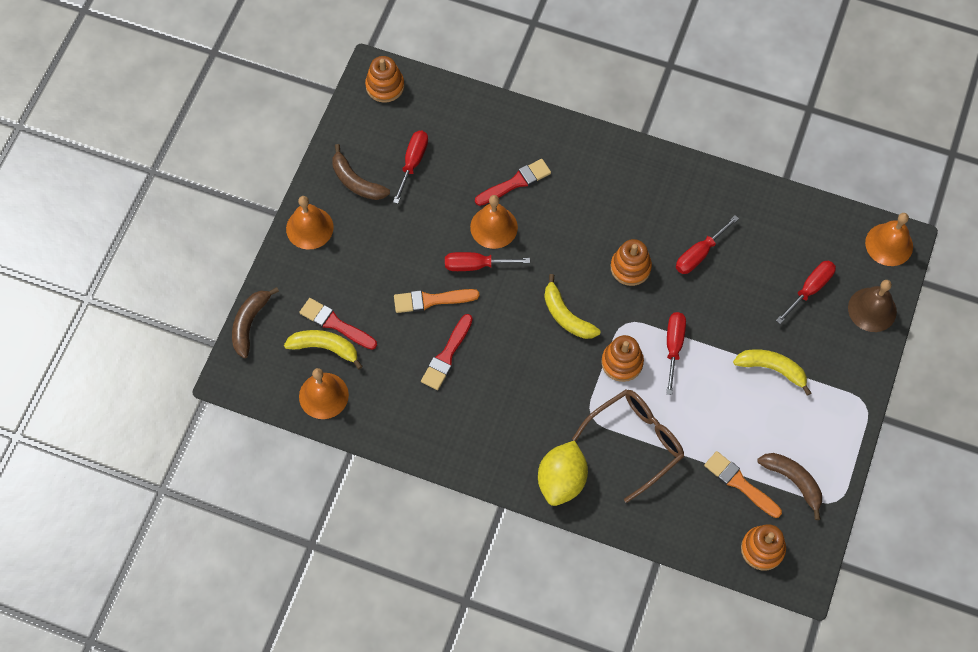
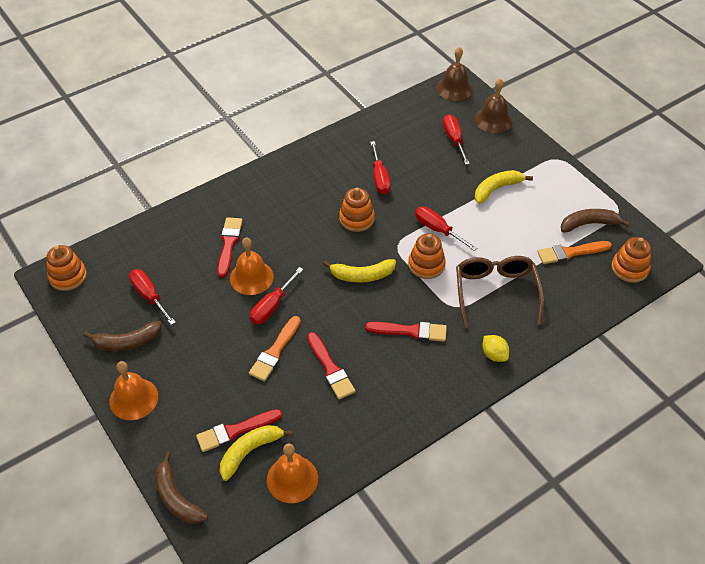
camera: 55 degrees left, 15 degrees down
yellow lemon [538,440,588,506] -> yellow lemon [483,335,509,362], size x0.54
orange bell [865,213,913,266] -> brown bell [436,47,473,101]
none -> red brush [365,322,447,342]

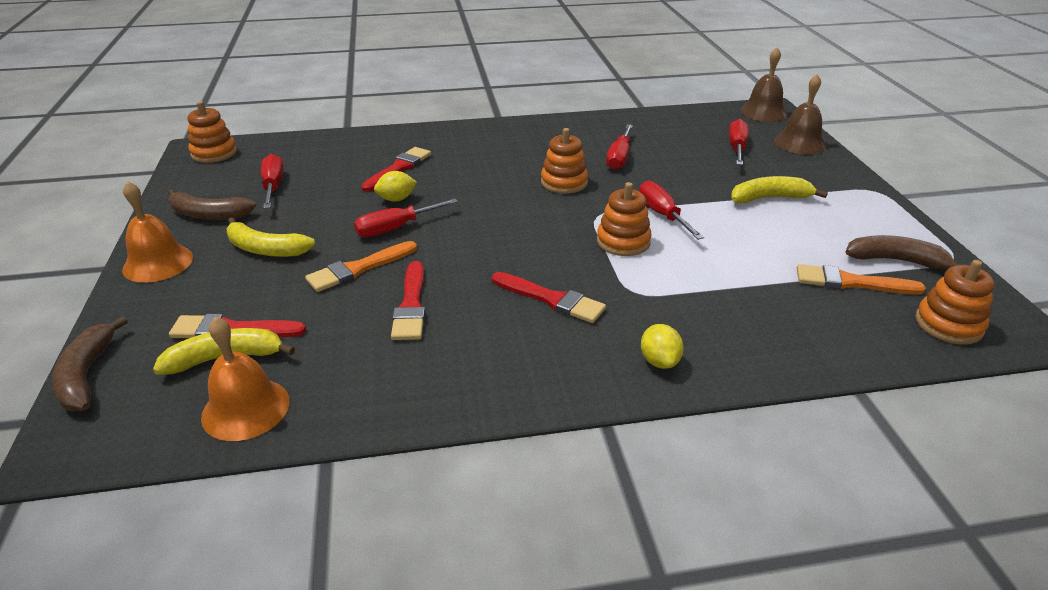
camera: 25 degrees right, 15 degrees down
orange bell [230,237,274,295] -> yellow lemon [374,171,417,201]
yellow banana [323,259,396,283] -> yellow banana moved to [226,217,315,257]
brown glasses [456,256,544,328] -> none

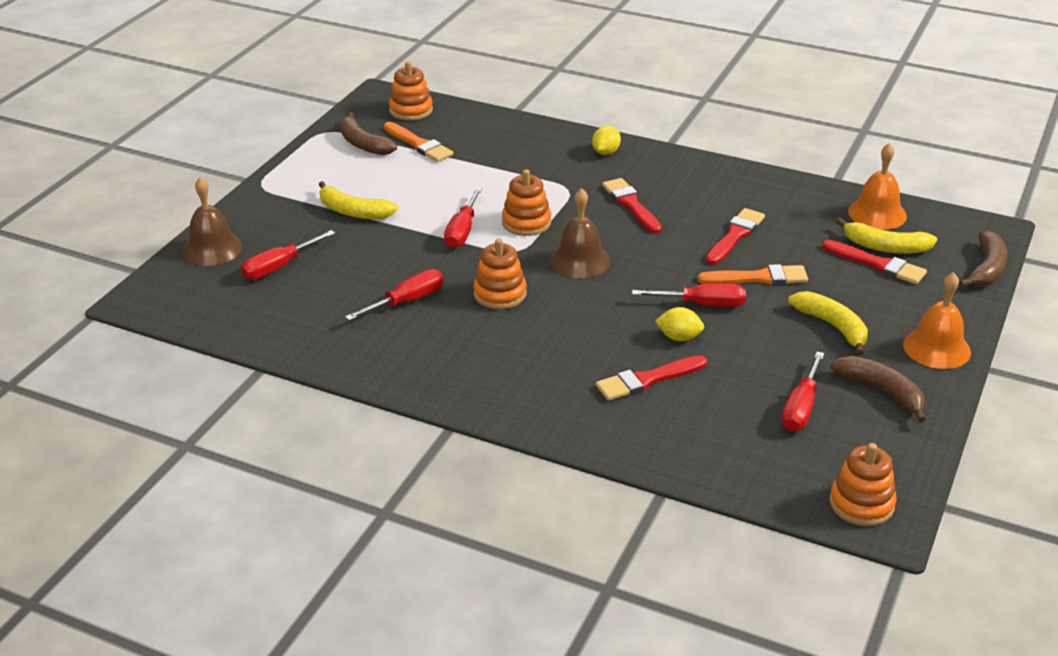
camera: 145 degrees left, 0 degrees up
brown bell [740,47,788,122] -> brown bell moved to [550,188,610,278]

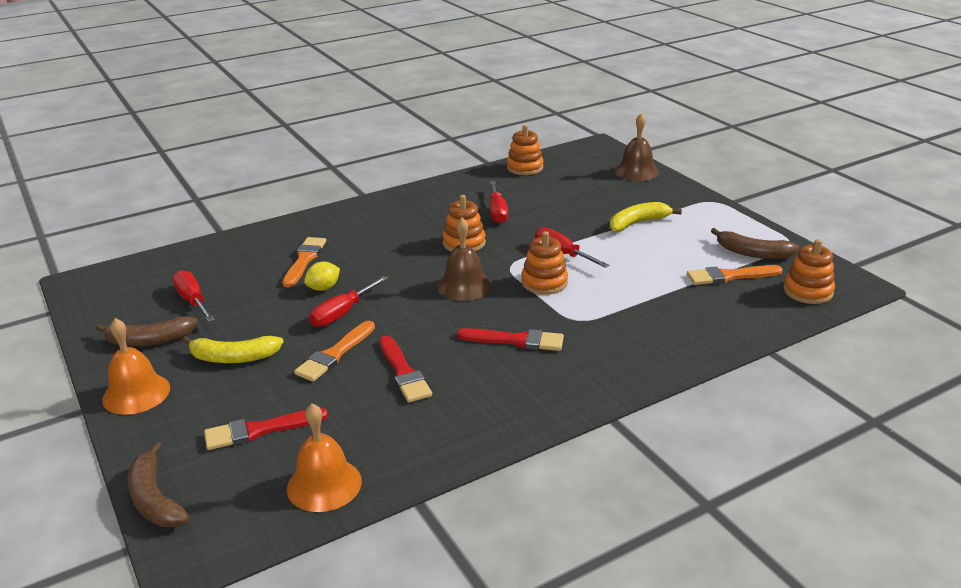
camera: 125 degrees right, 5 degrees down
red screwdriver [241,230,335,280] -> none
brown banana [340,112,397,155] -> brown banana turned 150 degrees counterclockwise [711,228,799,259]
yellow lemon [592,126,621,155] -> none
red brush [596,355,707,401] -> orange brush [282,237,326,288]
orange stacking toy [829,443,897,526] -> orange stacking toy moved to [507,125,543,175]
yellow banana [836,218,937,254] -> none

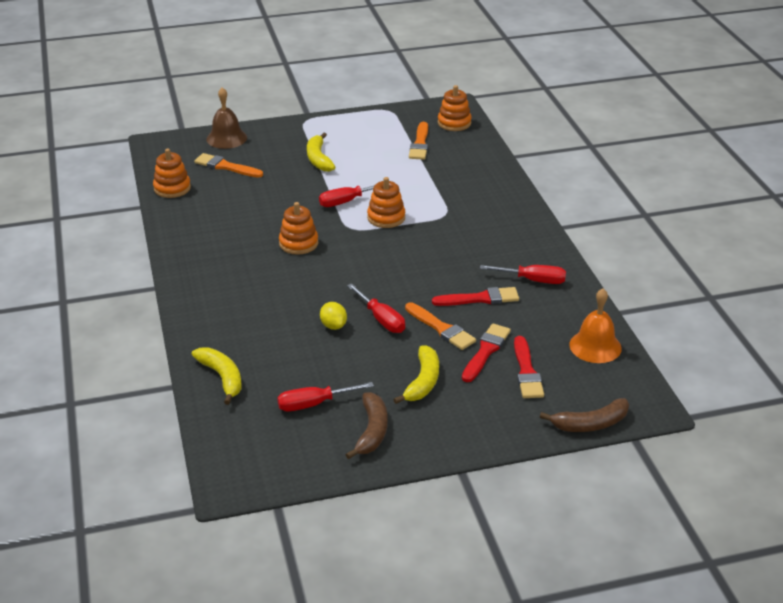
camera: 75 degrees left, 5 degrees up
orange bell [102,318,170,415] -> none
orange brush [282,237,326,288] -> orange brush moved to [194,153,263,178]
brown bell [437,218,492,301] -> none
red brush [457,328,564,351] -> red brush moved to [462,323,511,382]
red screwdriver [490,181,508,224] -> red screwdriver moved to [480,265,566,284]
brown banana [711,228,799,259] -> none
none -> yellow banana [192,347,242,405]

